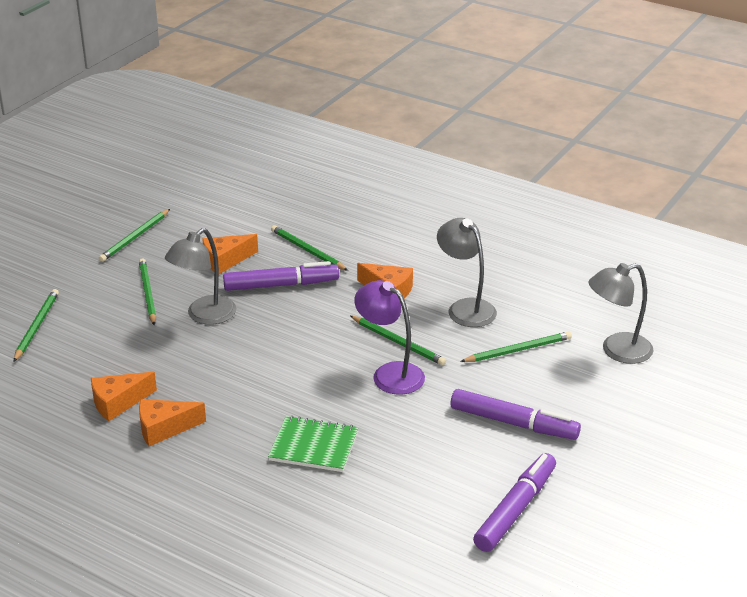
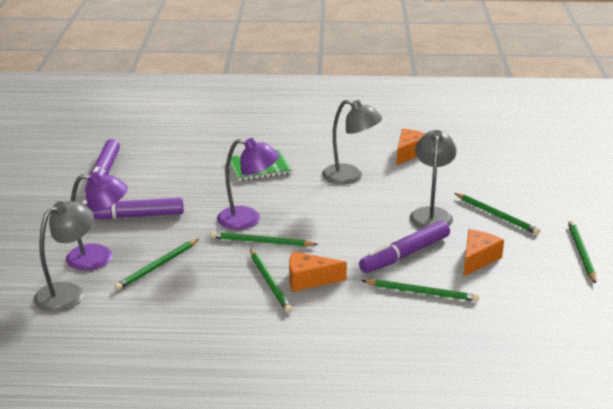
camera: 150 degrees right, 5 degrees down
green pencil [14,289,59,361] -> green pencil moved to [250,249,292,313]
orange cheese [139,399,206,446] -> none
grey lamp [437,218,497,327] -> grey lamp moved to [322,100,382,184]
none -> purple lamp [66,171,128,271]

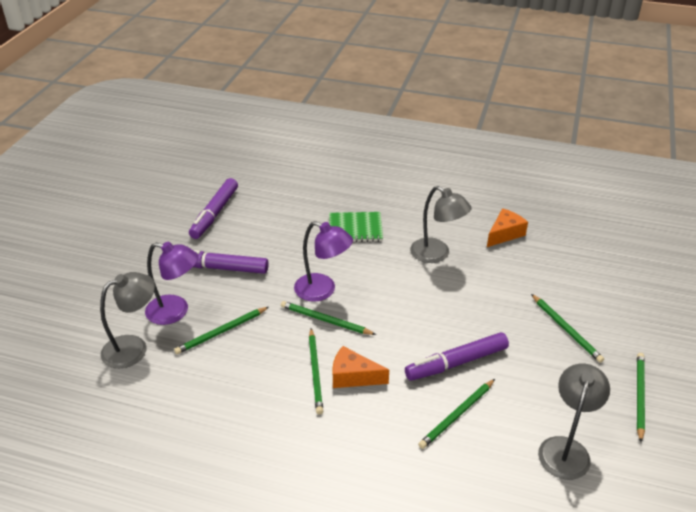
camera: 15 degrees right, 10 degrees up
green pencil [361,279,479,302] -> green pencil turned 105 degrees clockwise [418,379,495,449]
grey lamp [410,130,457,229] -> grey lamp moved to [538,363,610,480]
orange cheese [463,229,504,277] -> none

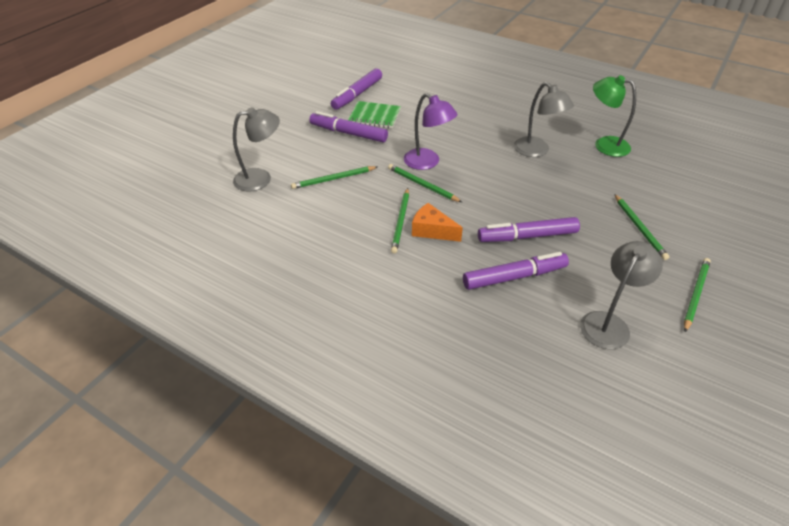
camera: 15 degrees right, 5 degrees up
purple lamp [145,242,198,325] -> none
green notebook [329,212,383,242] -> green notebook moved to [348,101,401,128]
green pencil [418,379,495,449] -> purple marker [463,252,569,290]
orange cheese [487,208,528,247] -> green lamp [593,75,636,157]

